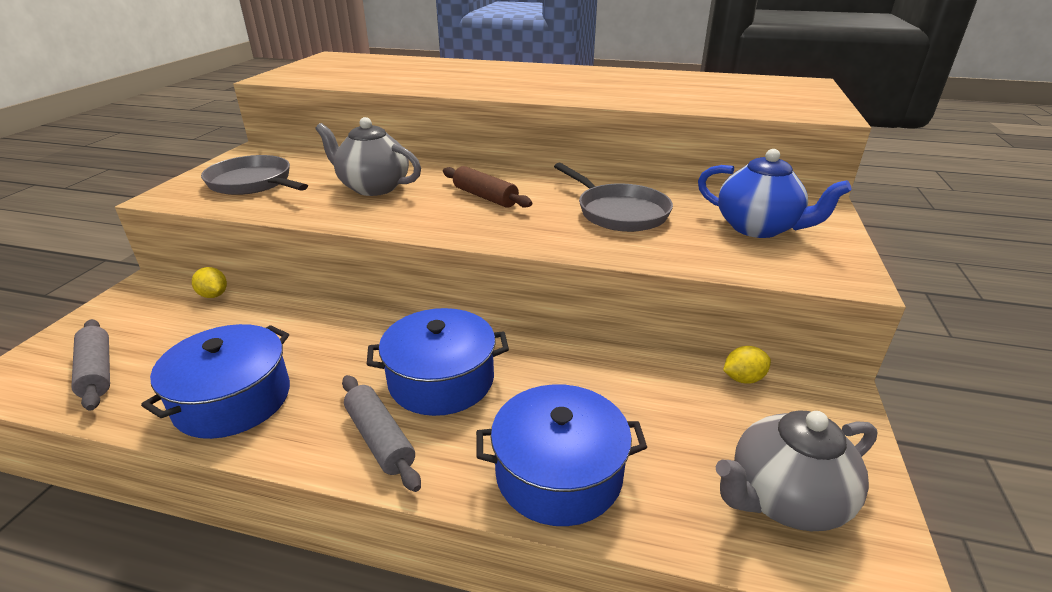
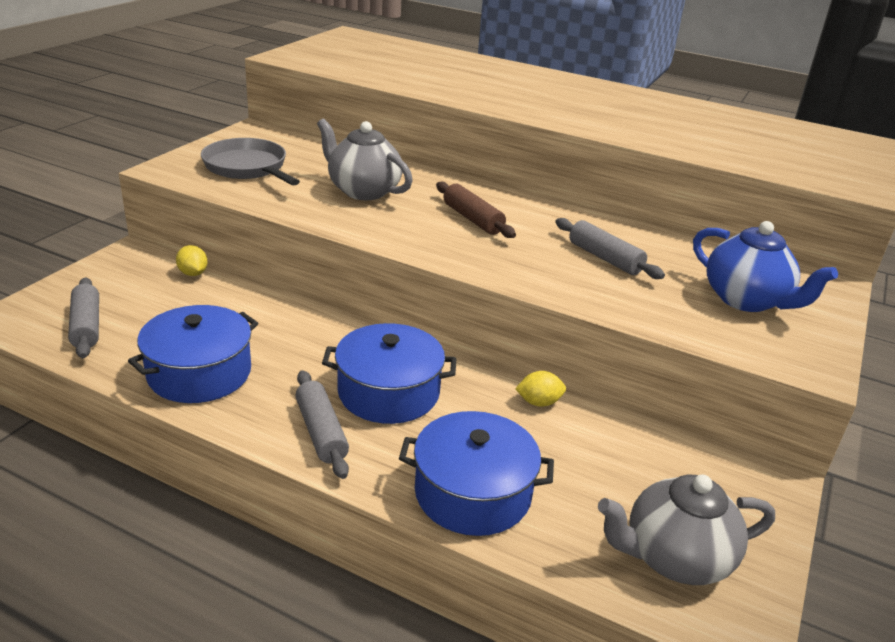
camera: 10 degrees right, 0 degrees up
grey pan [554,163,673,232] -> grey rolling pin [555,218,665,279]
yellow lemon [723,346,771,383] -> yellow lemon moved to [515,371,566,407]

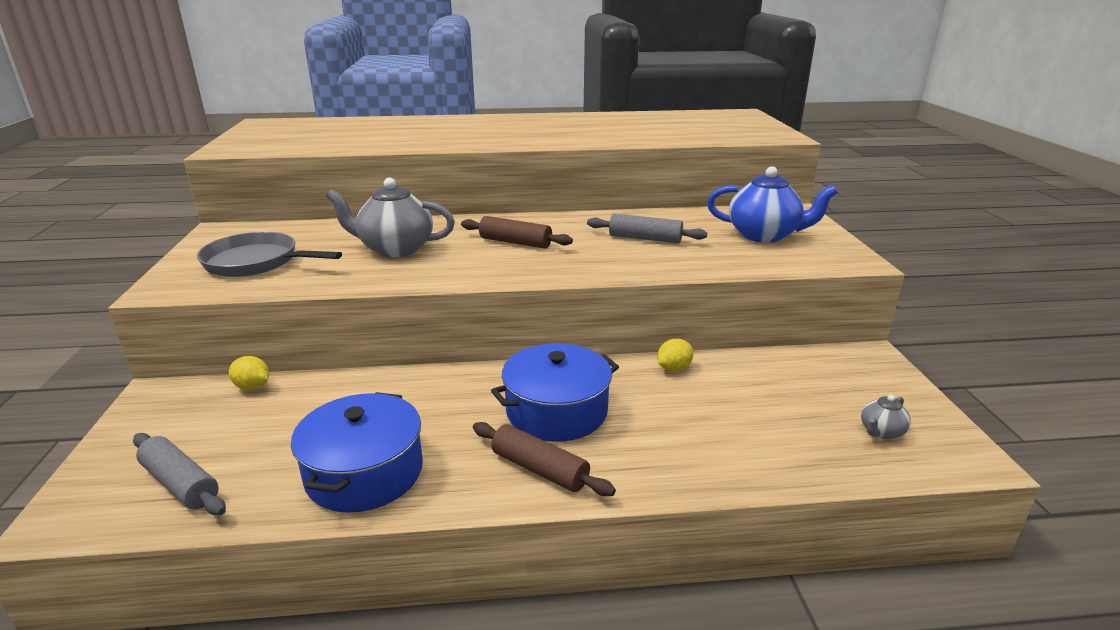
camera: 30 degrees left, 5 degrees down
grey rolling pin [295,370,349,479] -> brown rolling pin [473,422,616,496]
blue pot [399,411,554,536] -> none
grey teapot [598,474,775,585] -> grey teapot [861,395,911,439], size x0.47

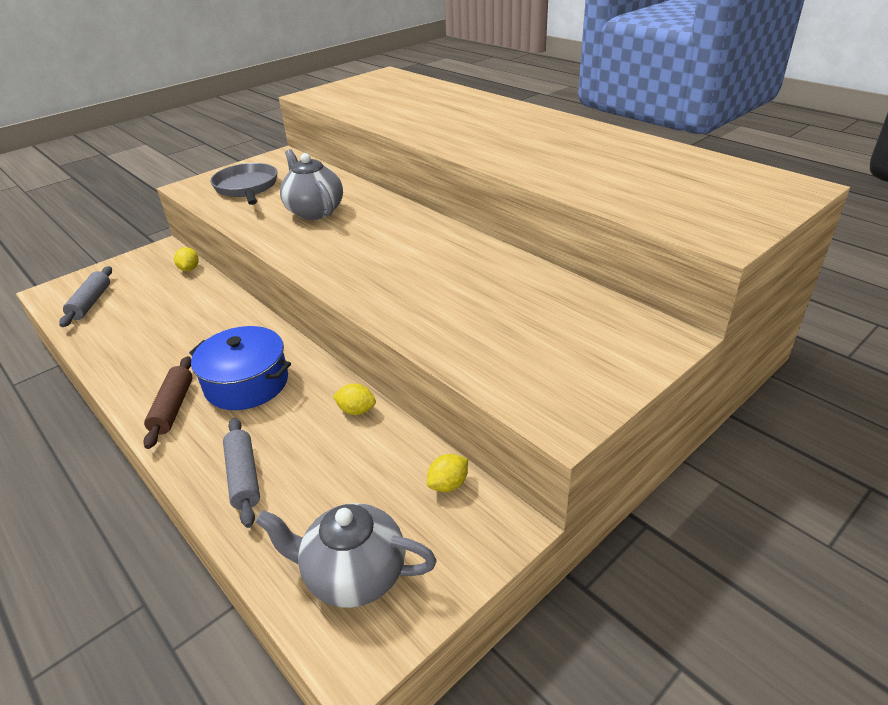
camera: 55 degrees right, 10 degrees up
blue pot [291,392,423,513] -> none
brown rolling pin [461,216,573,249] -> none
grey rolling pin [587,214,707,243] -> grey rolling pin moved to [223,418,260,528]
blue teapot [707,166,838,243] -> none
grey teapot [861,395,911,439] -> grey teapot [255,503,437,608], size x2.12
none -> yellow lemon [427,454,468,492]

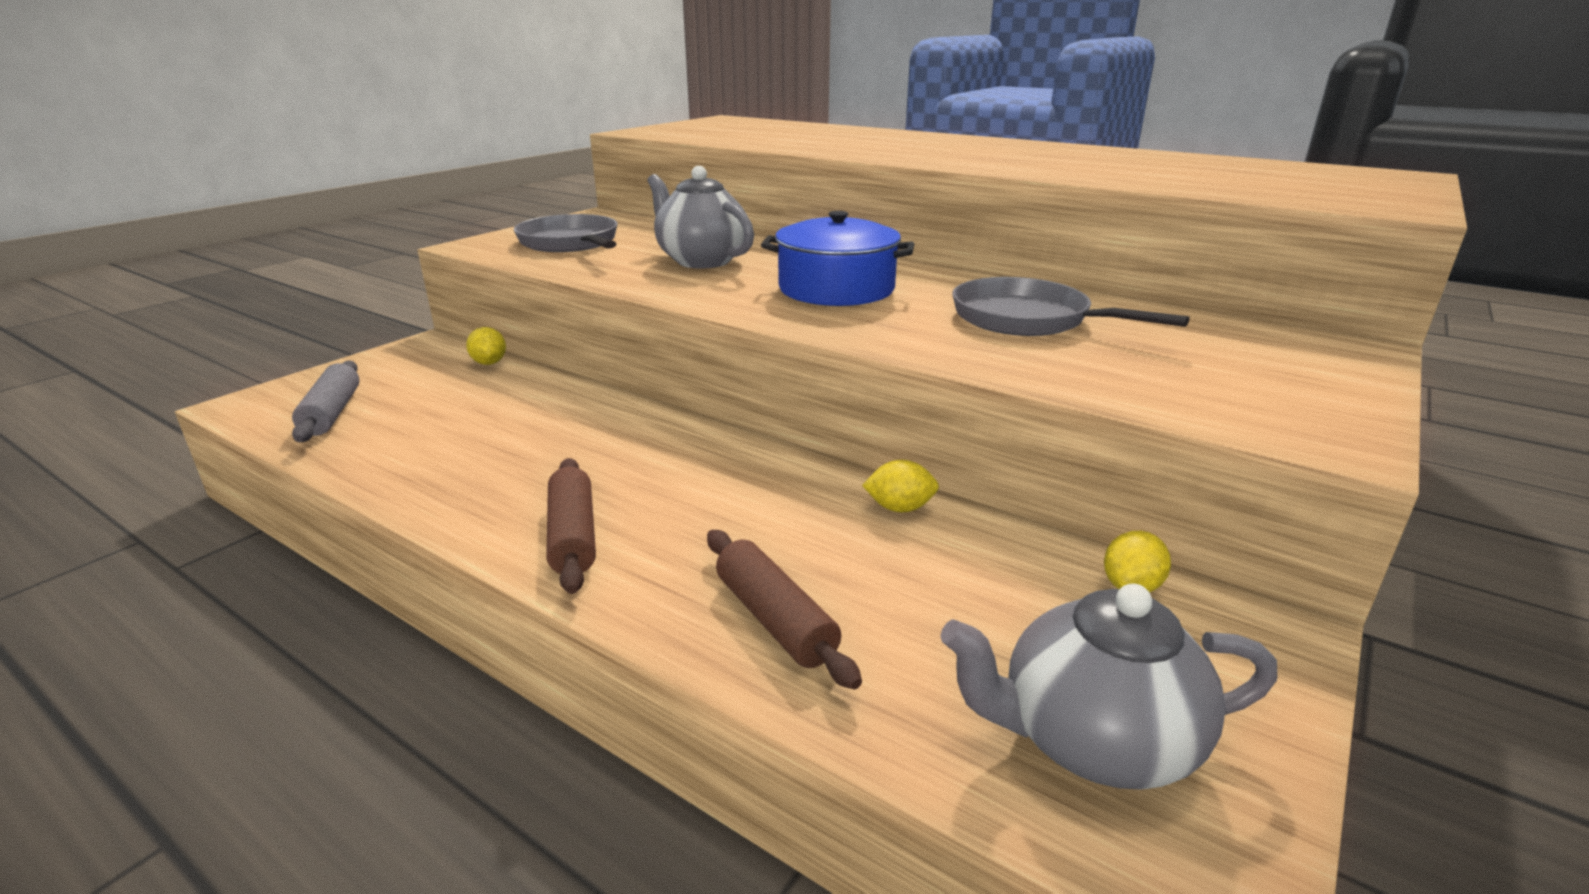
camera: 15 degrees left, 10 degrees down
blue pot [189,326,291,410] -> blue pot moved to [761,211,914,306]
grey rolling pin [223,418,260,528] -> brown rolling pin [707,530,862,690]
none -> grey pan [952,277,1189,336]

